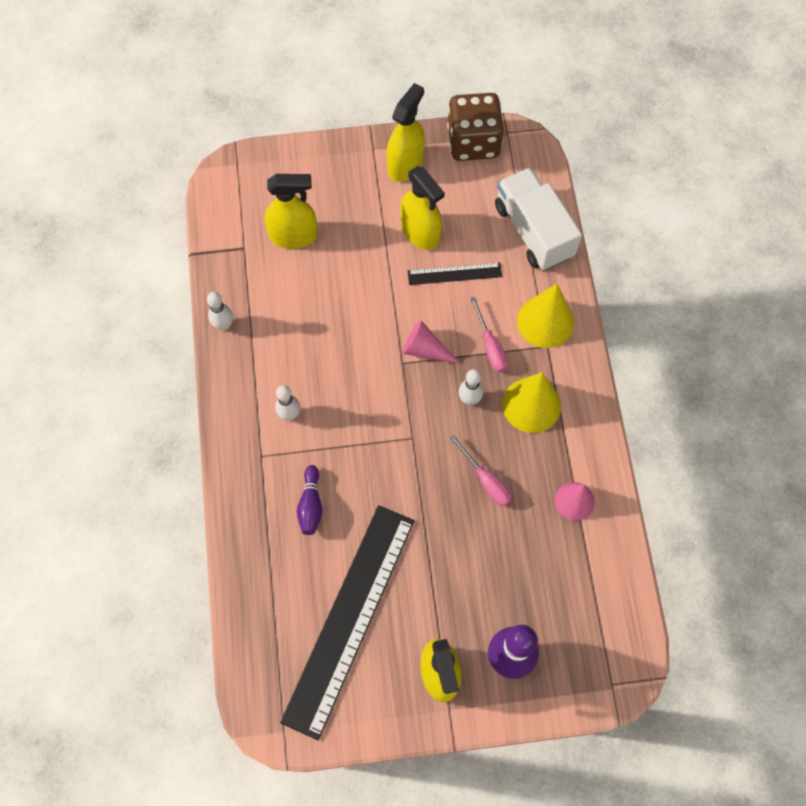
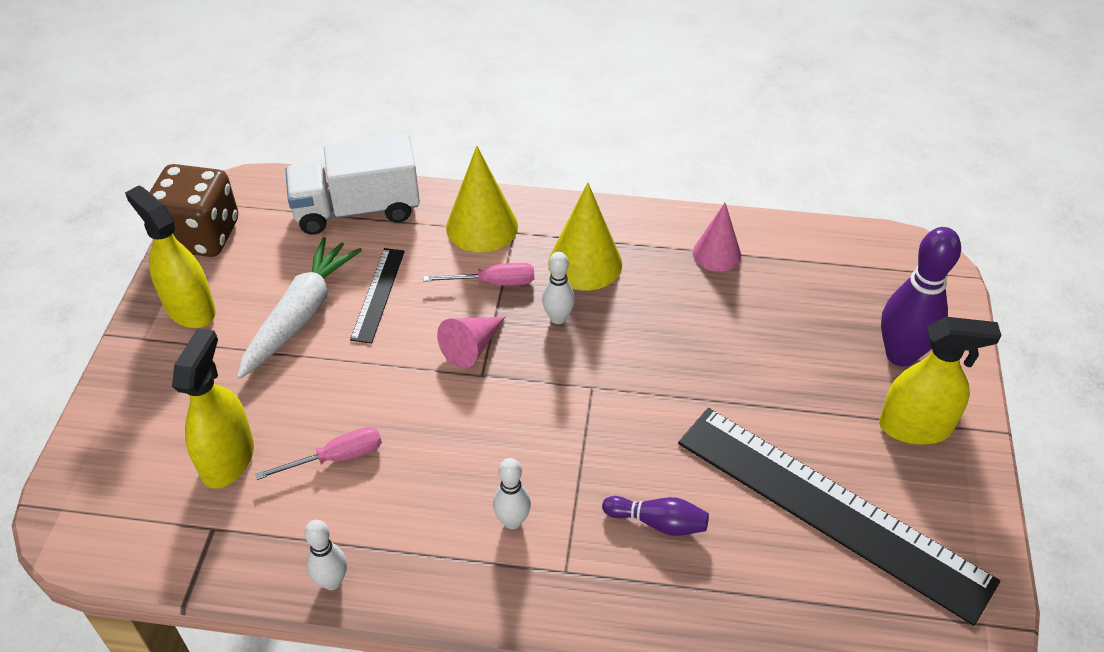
camera: 75 degrees left, 20 degrees down
yellow spray bottle [400,166,445,250] -> white carrot [237,237,362,379]
pink screwdriver [449,434,511,506] -> pink screwdriver moved to [255,427,382,480]

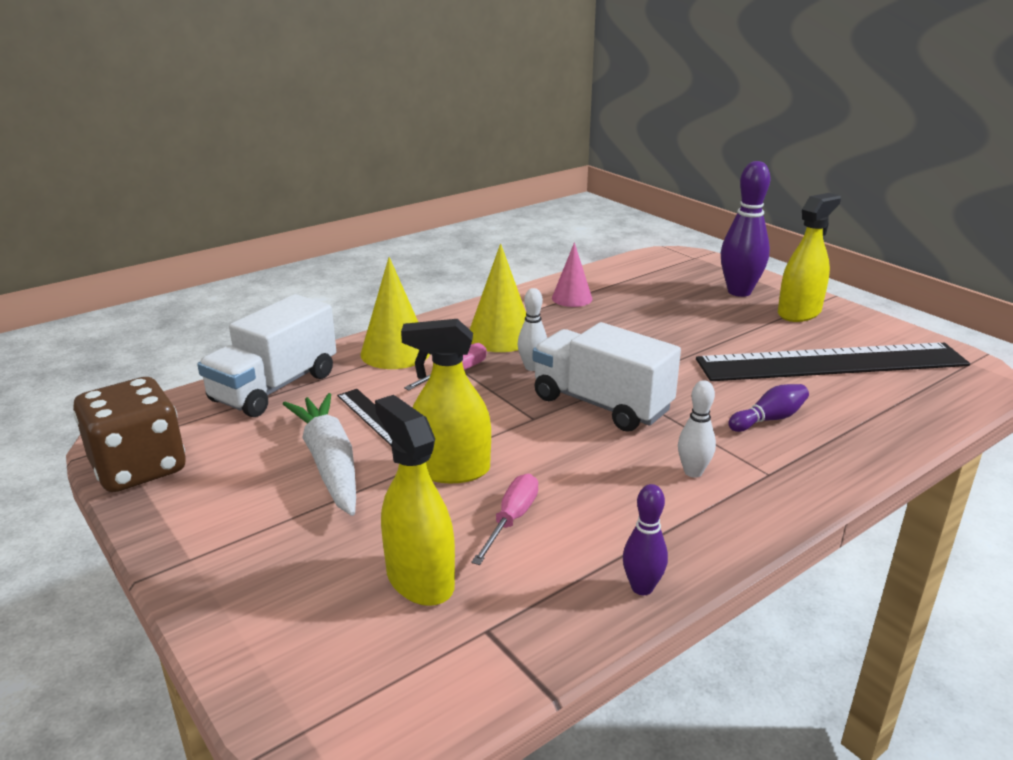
camera: 45 degrees left, 20 degrees down
yellow spray bottle [125,185,216,328] -> yellow spray bottle moved to [401,319,491,483]
white bowling pin [305,520,347,590] -> purple bowling pin [623,484,668,595]
pink cone [437,317,505,368] -> none
none -> white truck [533,322,681,432]

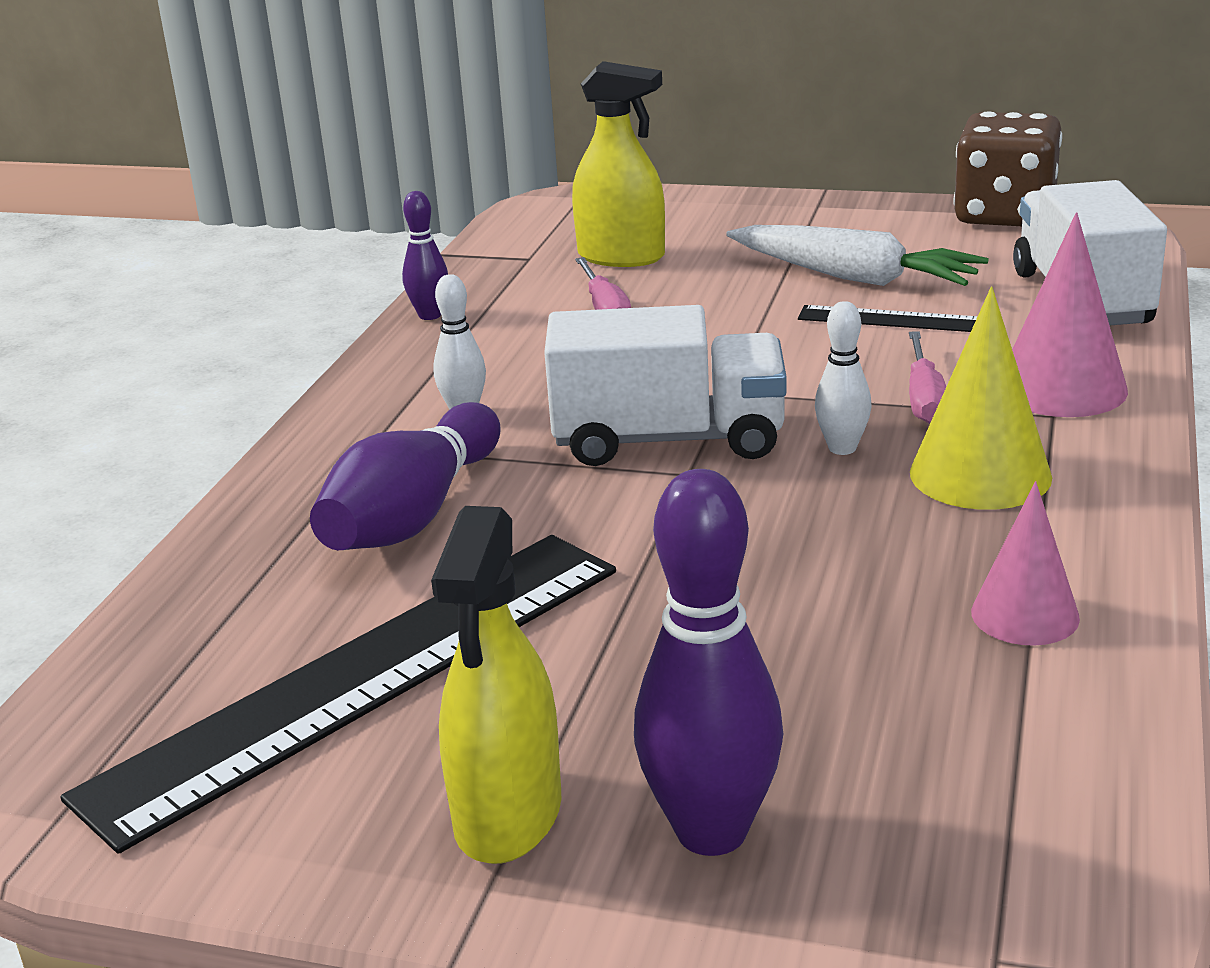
camera: 145 degrees right, 0 degrees up
yellow cone [360,257,430,369] -> pink cone [1012,212,1128,417]
yellow spray bottle [401,319,491,483] -> none
purple bowling pin [728,384,809,432] -> purple bowling pin [310,402,500,550], size x1.83

